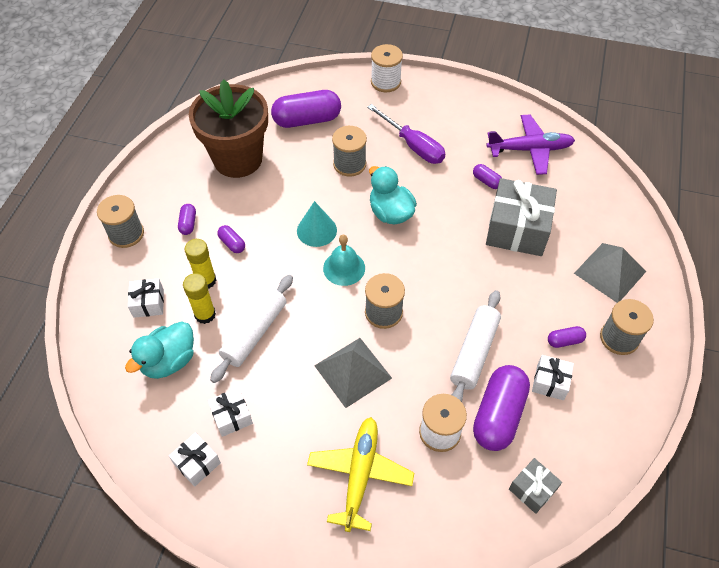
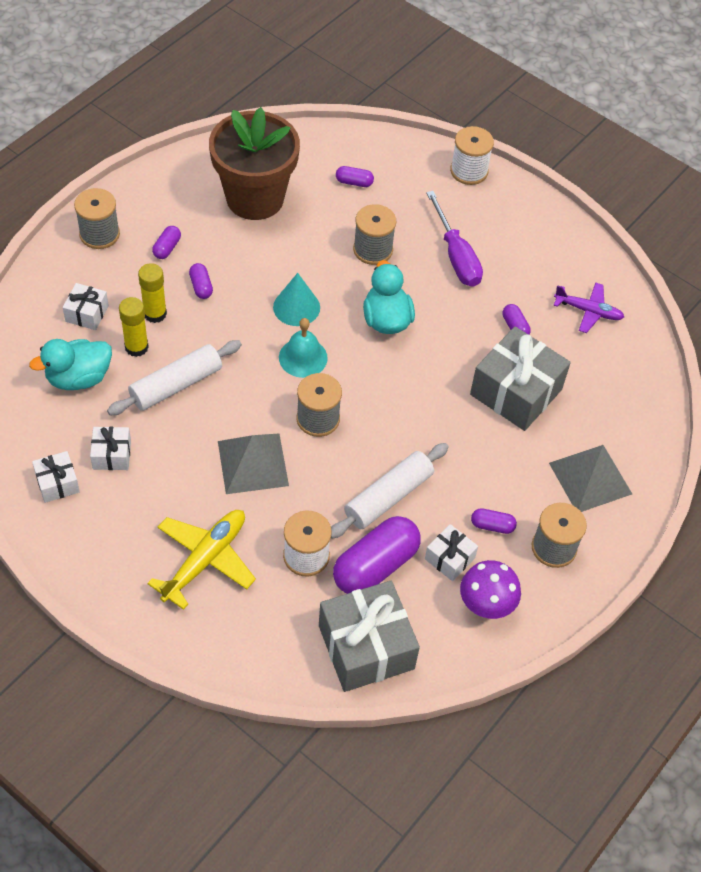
camera: 20 degrees right, 0 degrees up
purple capsule [271,90,341,128] -> purple capsule [336,166,374,187], size x0.46
purple plane [487,115,575,175] -> purple plane [554,282,624,333], size x0.66
grey gift [509,458,562,514] -> grey gift [319,581,420,692], size x2.00
none -> purple mushroom [460,560,521,619]

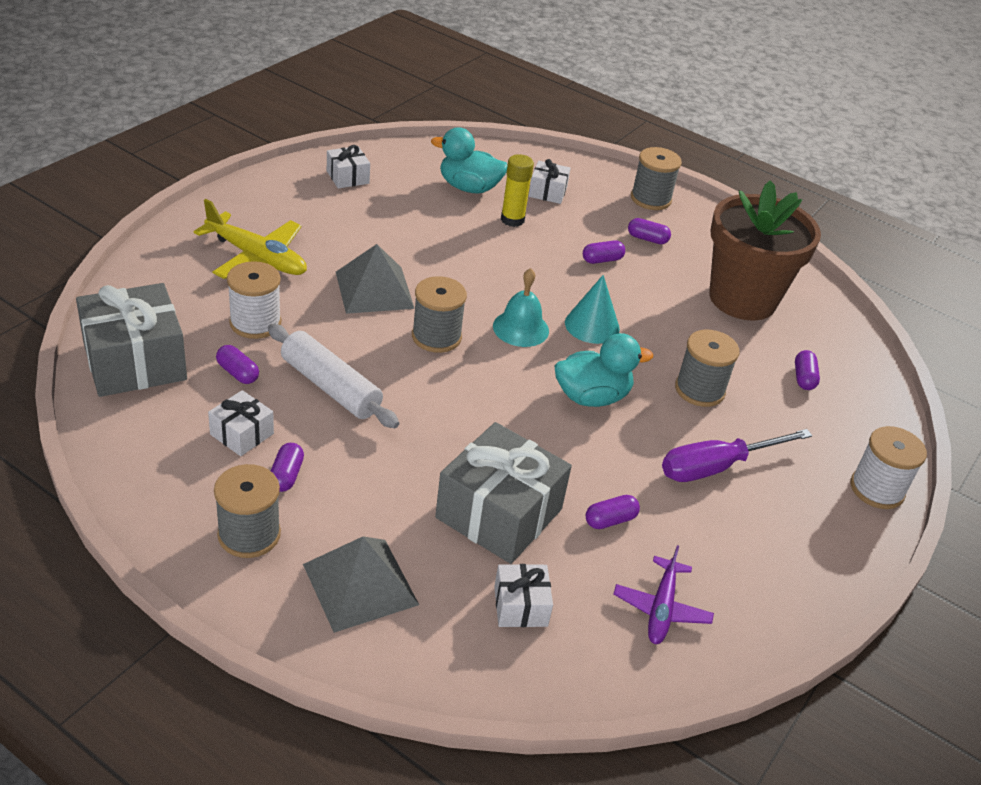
camera: 85 degrees right, 15 degrees down
turquoise duck [29,339,112,390] -> turquoise duck turned 45 degrees counterclockwise [431,128,508,194]
white gift [90,427,131,470] -> white gift moved to [494,564,553,627]
white rolling pin [107,340,242,415] -> none
yellow glue stick [138,263,167,323] -> none
purple capsule [333,516,421,594] -> purple capsule [216,345,259,384], size x0.46
purple mushroom [460,560,521,619] -> none

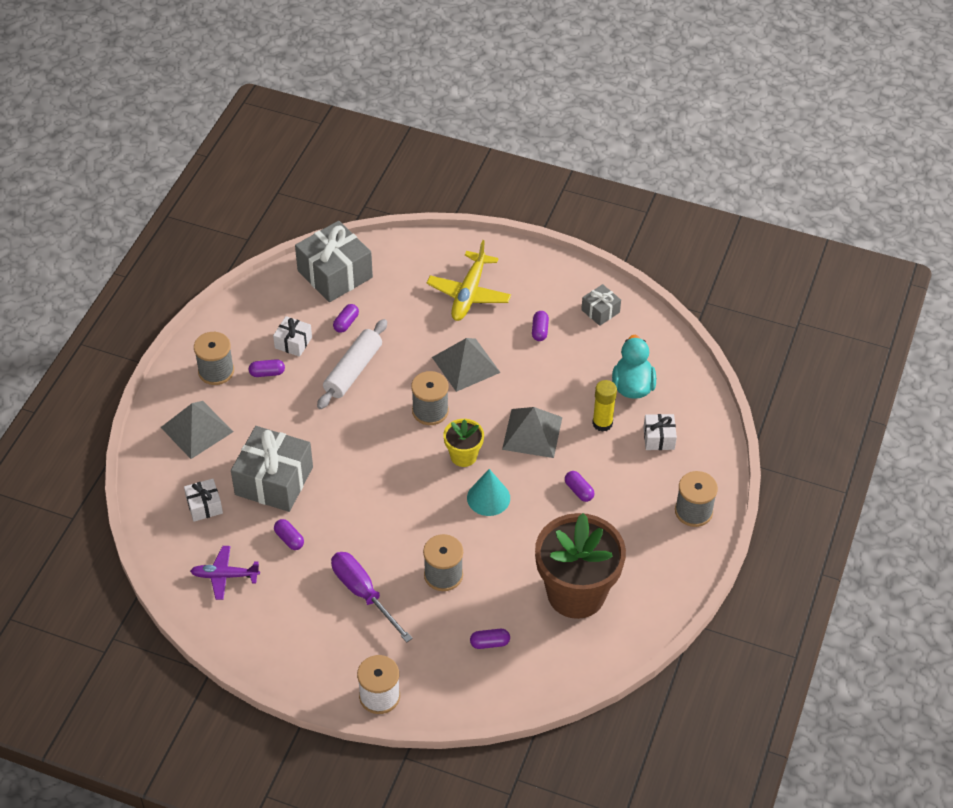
camera: 80 degrees right, 10 degrees up
white spool [227,261,282,339] -> none
white gift [327,145,370,188] -> grey gift [581,284,621,326]
turquoise bell [493,268,549,347] -> yellow flower pot [443,419,484,467]
turquoise duck [555,333,653,407] -> none
purple capsule [628,218,671,244] -> purple capsule moved to [532,311,549,341]
none -> grey pyramid [502,407,562,458]

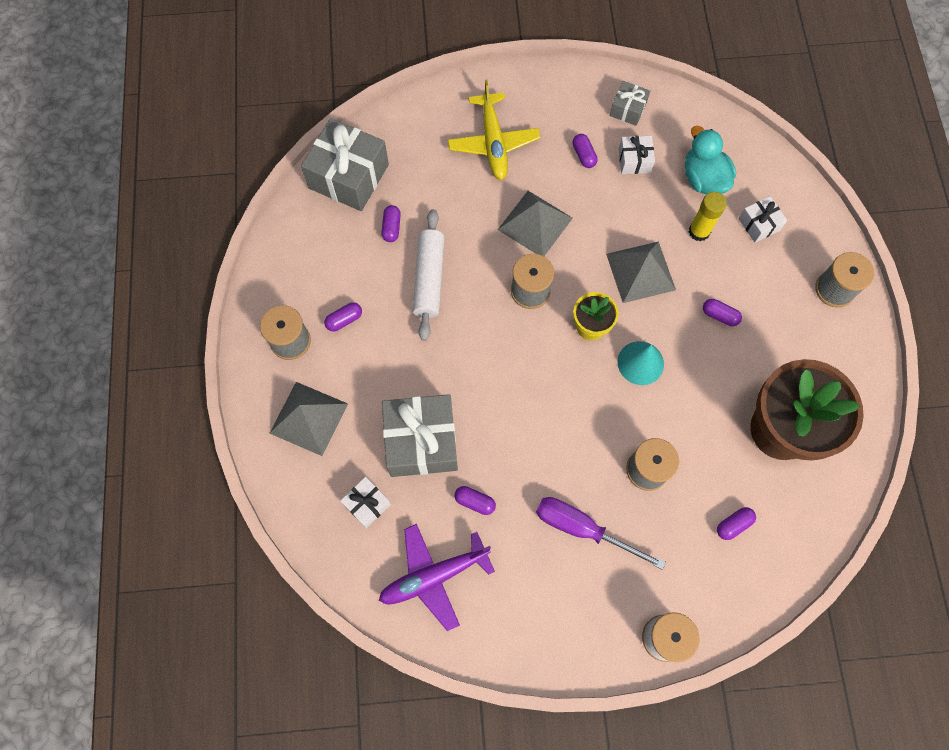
camera: 25 degrees left, 20 degrees up
purple plane [190,546,260,600] -> purple plane [379,524,495,631], size x1.53
white gift [273,316,312,357] -> white gift moved to [619,136,655,174]

